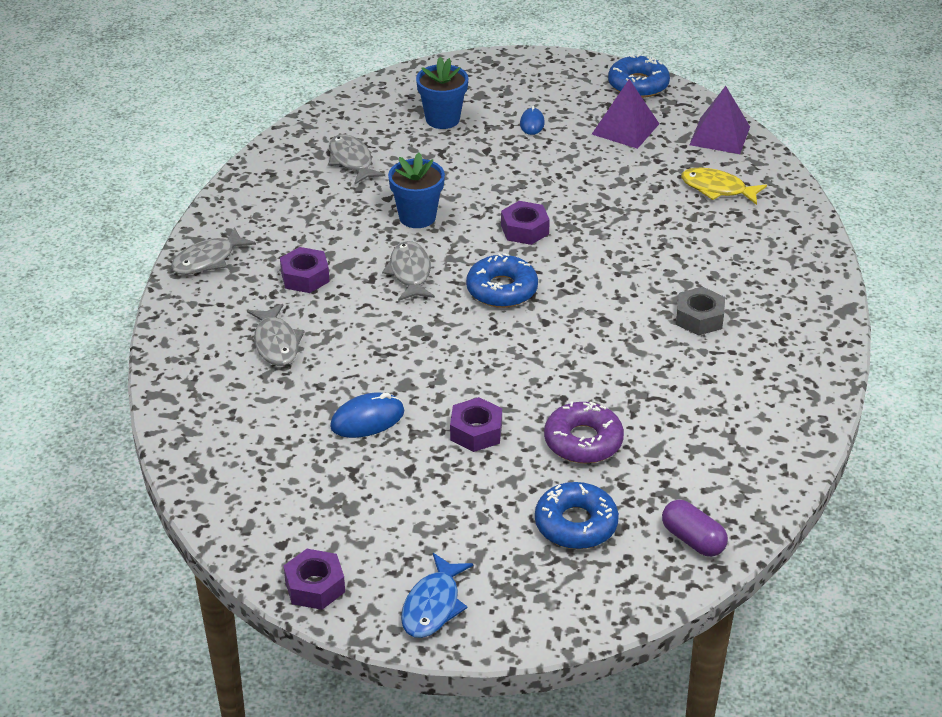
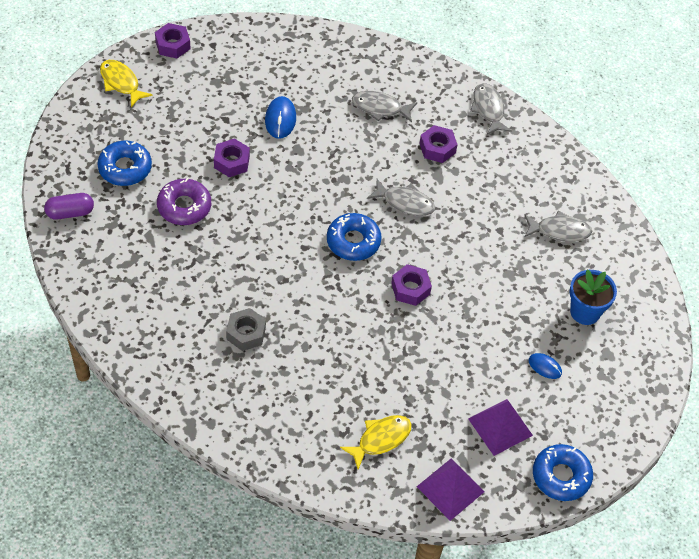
camera: 115 degrees right, 15 degrees up
blue flower pot [388,153,445,228] -> none
blue fish [401,553,473,638] -> yellow fish [100,60,153,107]

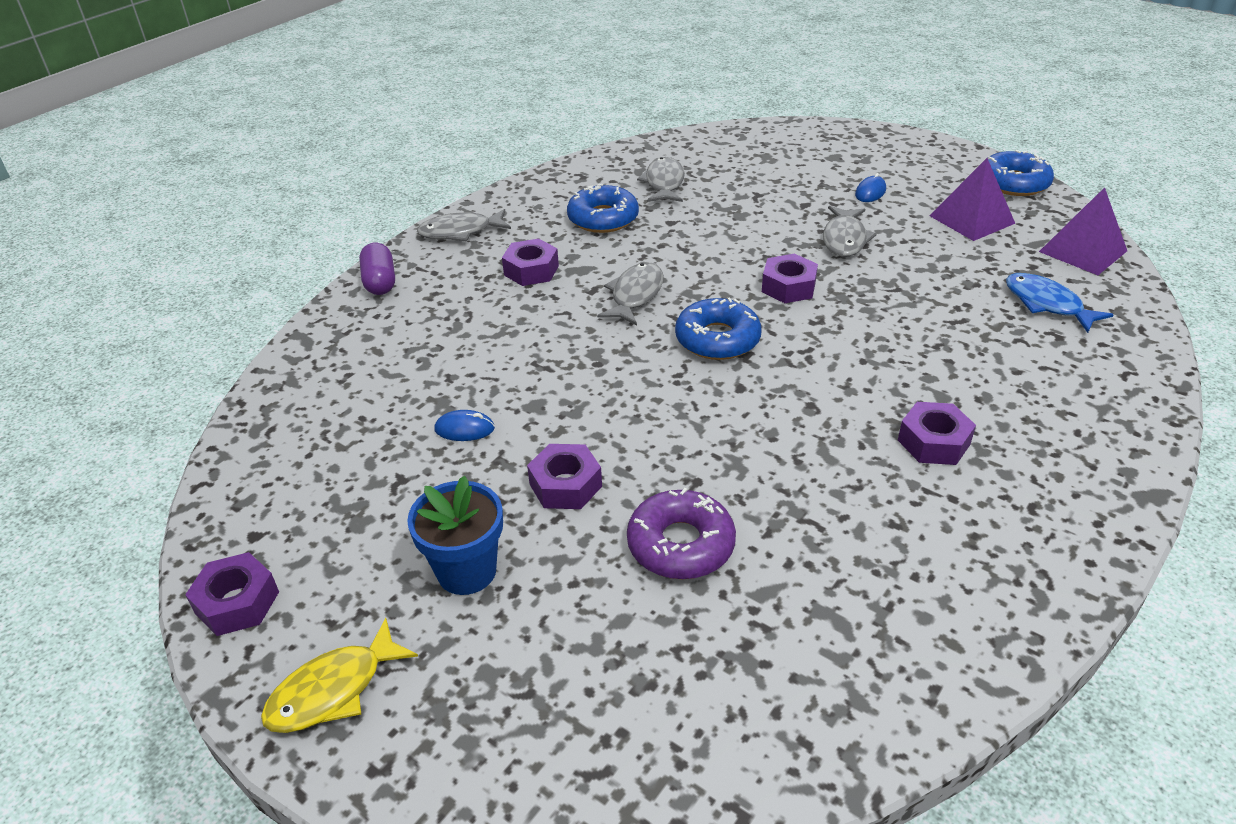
camera: 85 degrees left, 15 degrees down
purple capsule [44,193,94,220] -> purple capsule moved to [359,243,395,295]
blue donut [97,141,152,186] -> blue donut moved to [567,184,639,233]
grey nut [226,308,266,351] -> purple nut [898,402,976,465]
blue mouse [265,96,296,139] -> blue mouse [434,410,495,441], size x0.64
yellow fish [340,415,412,469] -> blue fish [1006,273,1114,333]
grey fish [352,91,417,122] -> grey fish moved to [823,206,877,257]
blue flower pot [569,269,617,325] -> blue flower pot moved to [407,476,503,595]

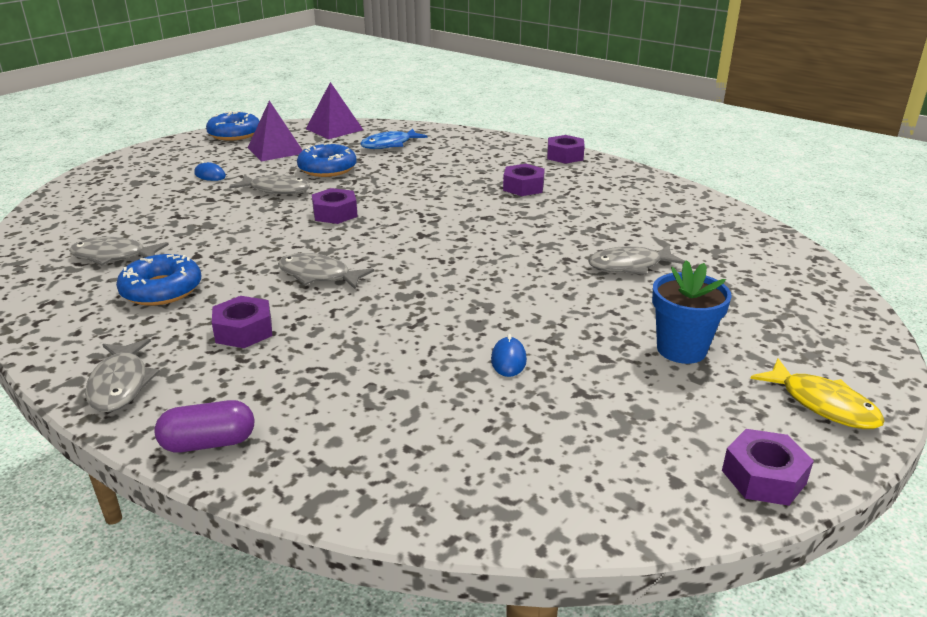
camera: 90 degrees left, 10 degrees down
purple nut [527,444,602,509] -> purple nut moved to [547,135,585,164]
purple donut [627,488,736,579] -> grey fish [588,245,685,275]
blue donut [675,297,762,360] -> blue donut moved to [297,142,357,177]

